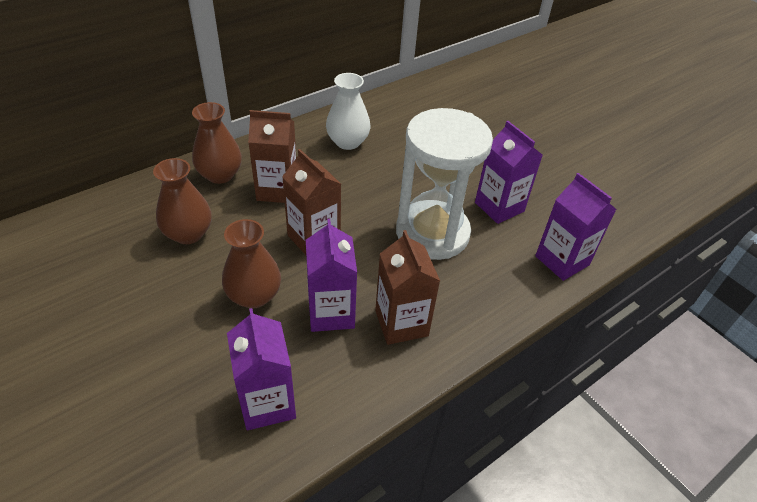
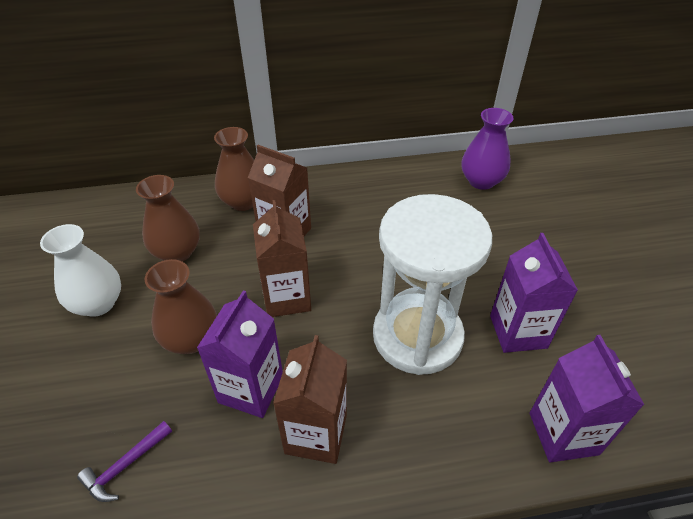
camera: 30 degrees right, 0 degrees up
purple carton [227,308,296,430] -> purple hammer [77,421,172,502]
white vase [326,73,370,150] -> white vase moved to [40,224,121,317]
none -> purple vase [462,108,513,190]

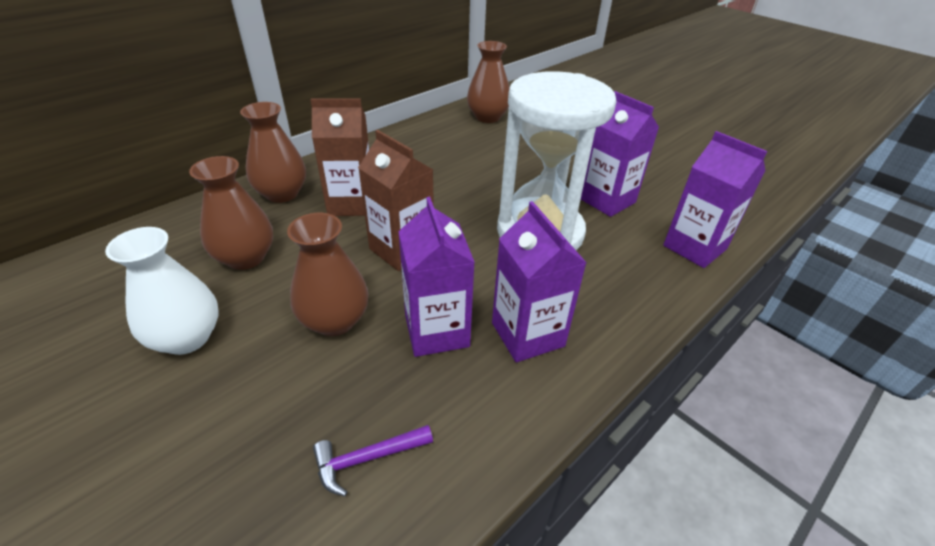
camera: 35 degrees left, 5 degrees down
purple hammer [77,421,172,502] -> purple hammer turned 60 degrees clockwise [313,425,433,497]
brown carton [273,335,347,464] -> purple carton [492,201,587,362]
purple vase [462,108,513,190] -> brown vase [467,41,510,123]

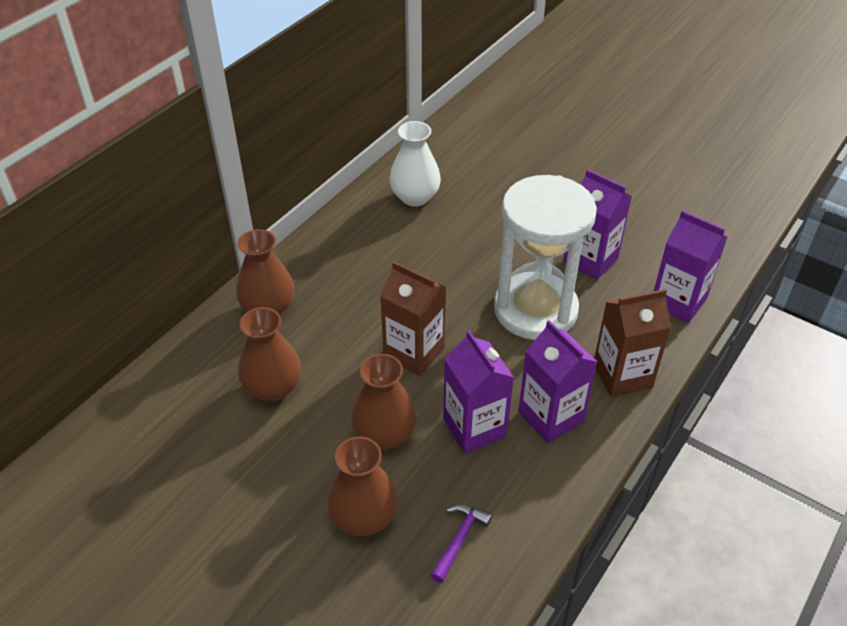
camera: 10 degrees left, 5 degrees up
white vase [105,227,218,355] -> white vase moved to [389,121,441,207]
brown carton [310,98,369,216] -> brown carton moved to [594,289,671,397]
purple hammer [313,425,433,497] -> purple hammer turned 150 degrees clockwise [431,504,492,583]
brown vase [467,41,510,123] -> brown vase moved to [327,436,398,536]

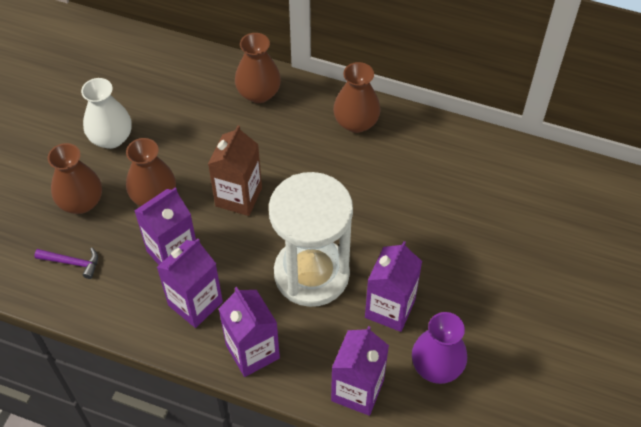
camera: 75 degrees right, 10 degrees up
brown vase [238,307,301,402] -> brown vase moved to [333,62,381,133]
white vase [389,121,441,207] -> white vase moved to [81,78,132,149]
brown carton [594,289,671,397] -> purple carton [219,287,280,377]
none -> purple vase [412,312,467,384]

